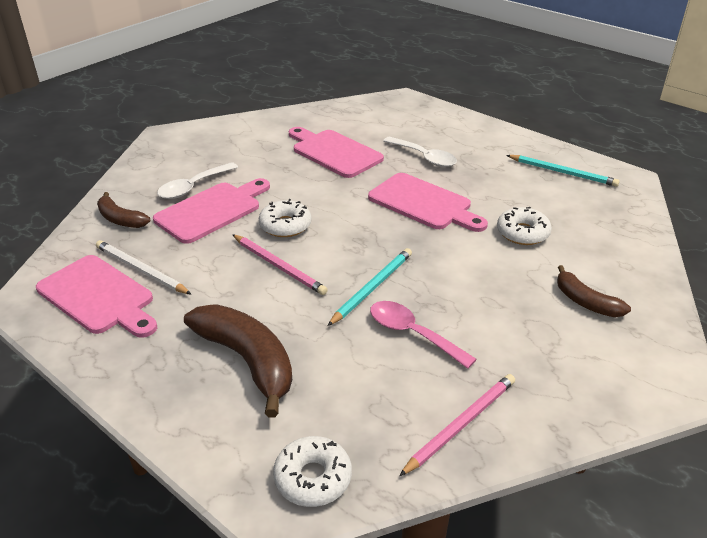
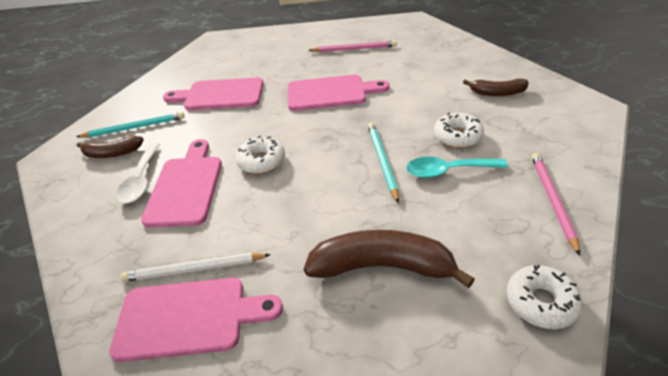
camera: 40 degrees left, 5 degrees up
brown banana [97,192,150,228] -> brown banana moved to [77,136,144,158]
pink pencil [232,234,328,295] -> pink pencil moved to [309,41,397,52]
pink spoon [370,301,477,369] -> turquoise spoon [406,157,508,178]
white spoon [383,137,457,167] -> none
white donut [497,207,552,245] -> white donut moved to [434,113,484,148]
turquoise pencil [506,155,620,187] -> turquoise pencil moved to [76,112,185,137]

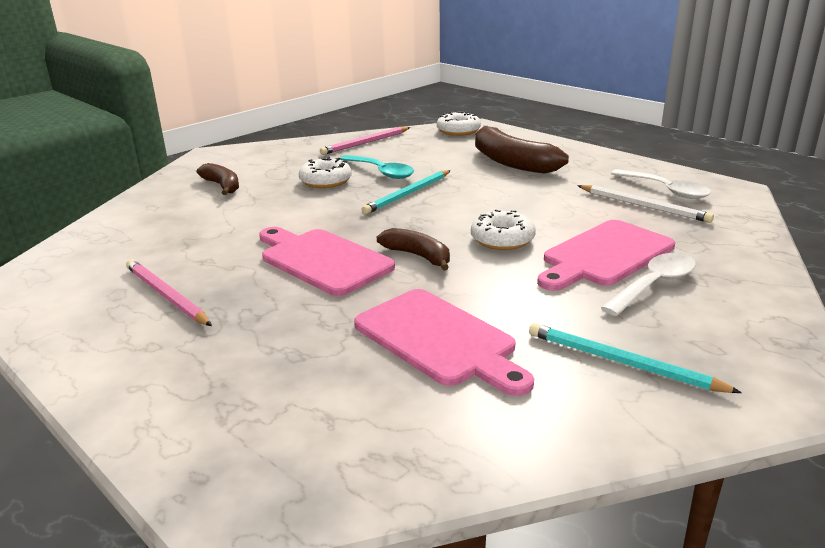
camera: 135 degrees left, 15 degrees down
brown banana [77,136,144,158] -> brown banana moved to [377,228,450,271]
pink cutting board [109,278,283,362] -> white spoon [611,169,711,199]

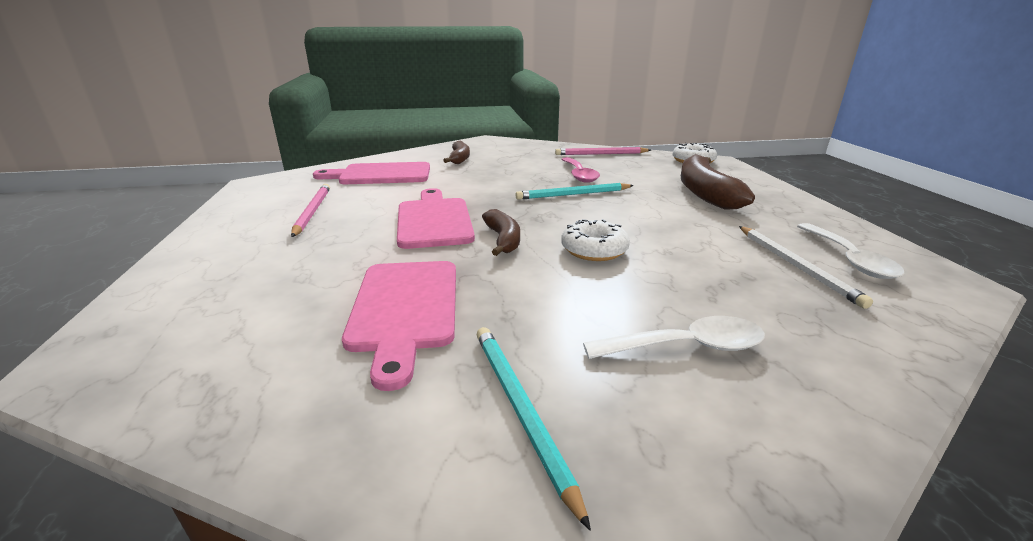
camera: 35 degrees right, 0 degrees up
white donut [299,157,352,188] -> none
turquoise spoon [340,155,414,179] -> pink spoon [561,157,600,183]
pink cutting board [537,220,675,291] -> pink cutting board moved to [313,162,430,184]

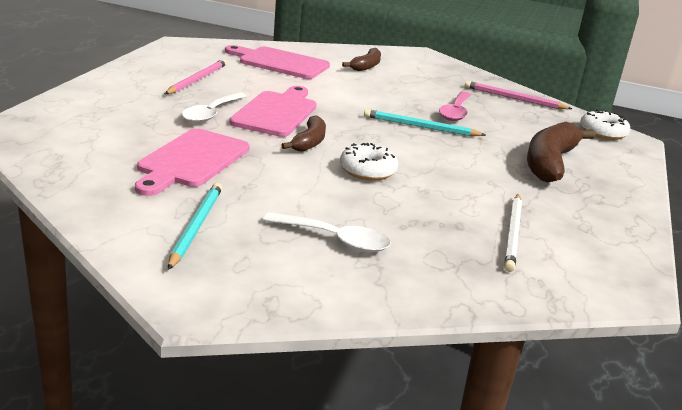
camera: 25 degrees right, 0 degrees up
white spoon [797,223,905,279] -> white spoon moved to [182,92,246,123]

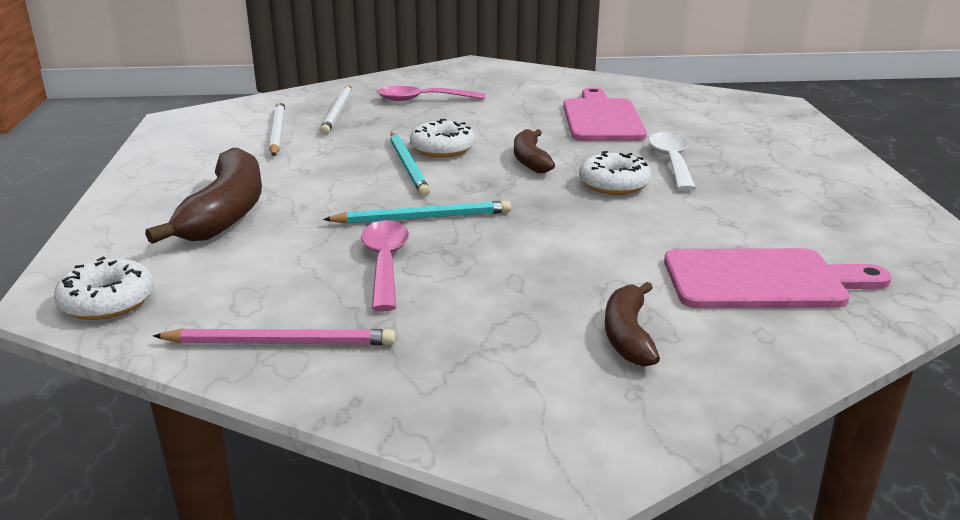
camera: 160 degrees right, 0 degrees up
pink pencil [165,59,227,94] -> none
turquoise pencil [168,183,222,270] -> turquoise pencil moved to [390,132,430,196]
pink cutting board [230,86,317,137] -> white donut [579,151,651,195]
white spoon [263,212,391,252] -> pink spoon [377,86,485,101]
none -> white pencil [320,85,352,135]

